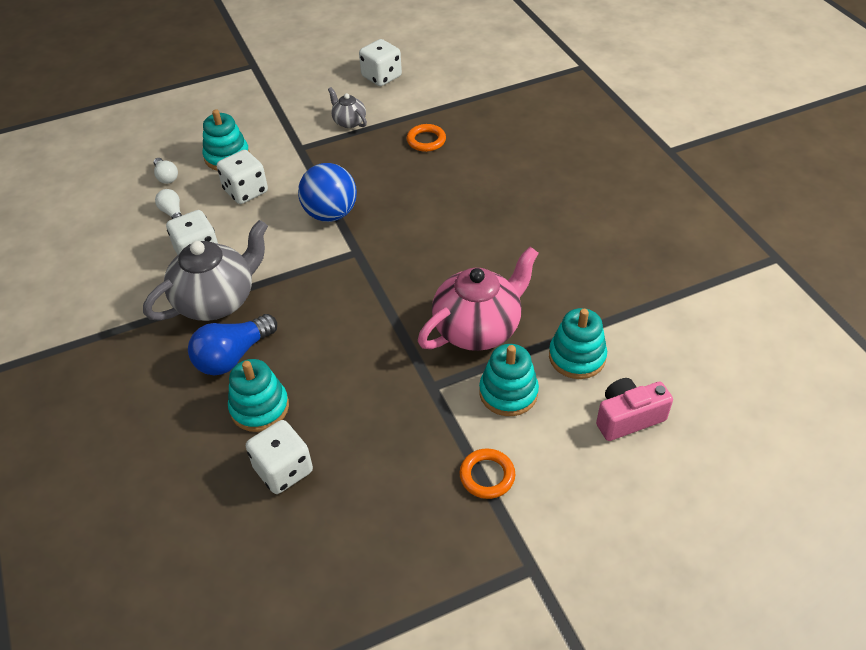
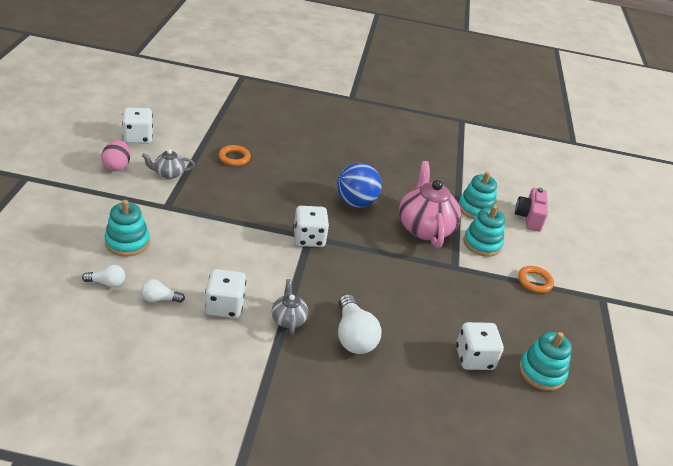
camera: 65 degrees left, 10 degrees down
grey teapot [143,220,268,321] -> grey teapot [272,279,308,335], size x0.50
blue light bulb [188,314,277,375] -> white light bulb [338,294,381,354]
white dice [217,150,268,204] -> white dice moved to [293,206,329,247]
turquoise stacking toy [228,359,289,432] -> turquoise stacking toy moved to [519,332,572,391]
blue ball [298,163,357,222] -> blue ball moved to [337,163,382,208]
none -> pink egg [101,140,130,171]

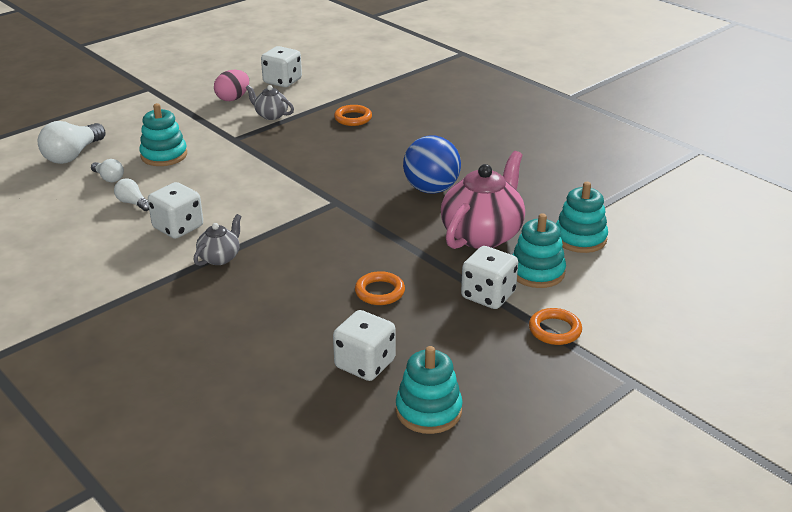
camera: 45 degrees right, 5 degrees down
white dice [293,206,329,247] -> white dice moved to [461,246,518,309]
white light bulb [338,294,381,354] -> white light bulb moved to [38,121,105,164]
pink camera [515,188,548,232] -> none
none -> orange ring [355,271,405,305]

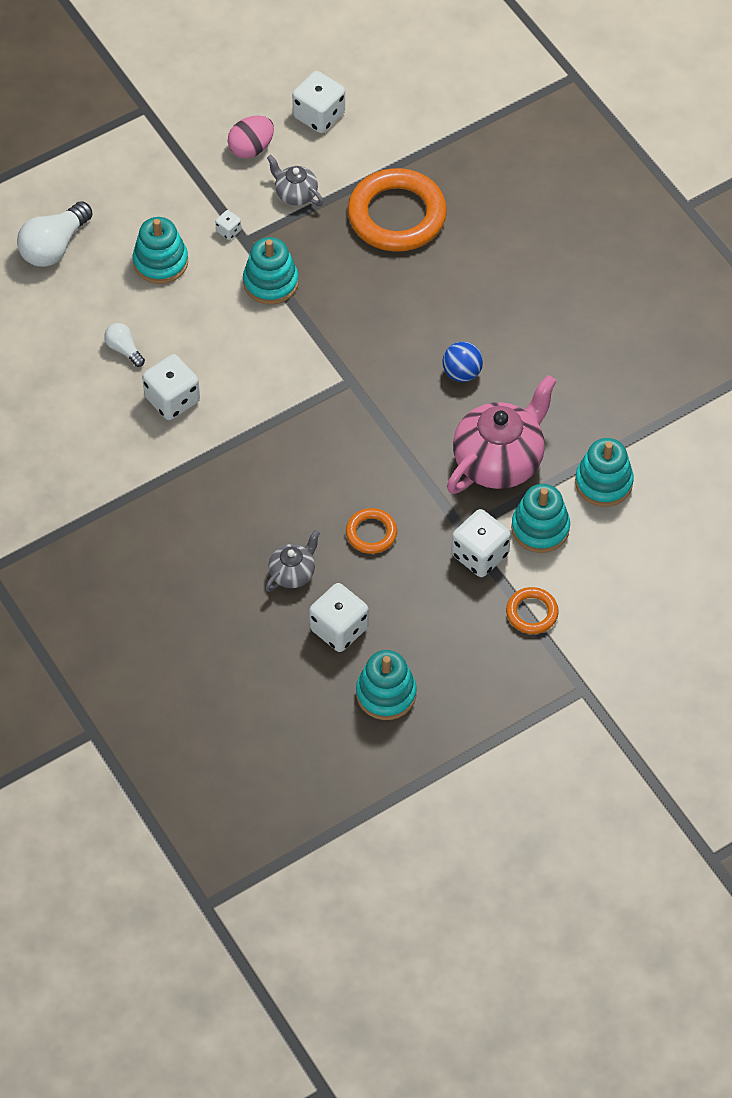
camera: 10 degrees right, 25 degrees up
white light bulb [91,159,124,182] -> none
grey teapot [193,214,242,266] -> grey teapot moved to [265,530,320,592]
orange ring [334,105,372,126] -> orange ring [348,168,447,252], size x2.06
blue ball [403,135,461,193] -> blue ball [443,342,483,382], size x0.61
none -> white dice [215,210,241,240]
none -> turquoise stacking toy [243,237,299,305]

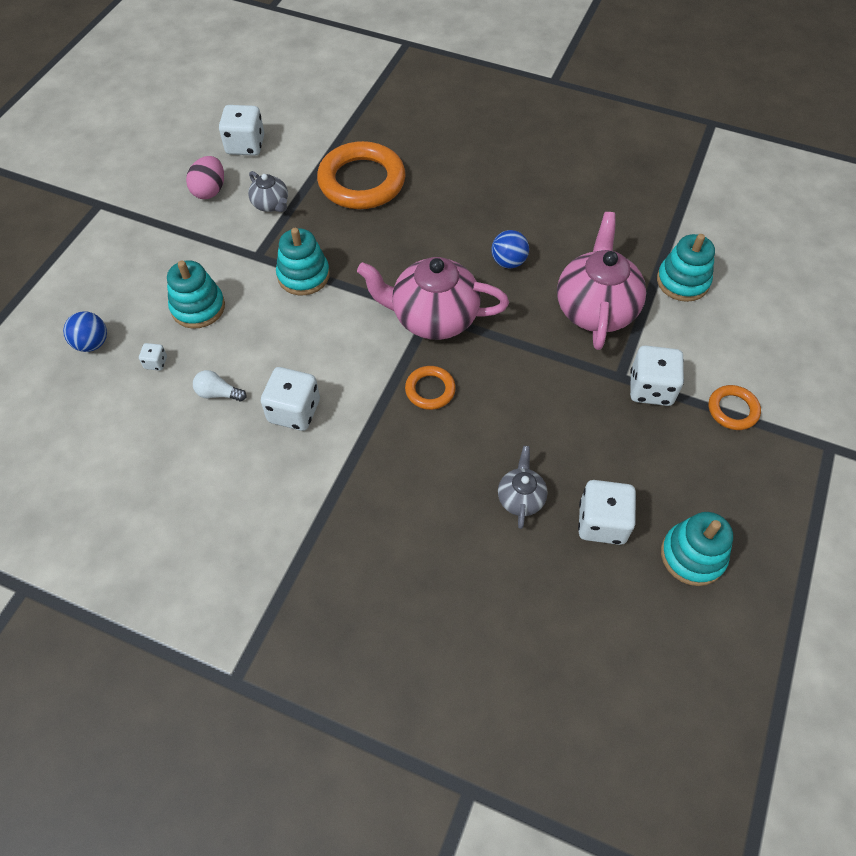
camera: 35 degrees left, 0 degrees up
white light bulb [17,201,93,267] -> blue ball [63,312,107,352]
white dice [215,210,241,240] -> white dice moved to [139,343,167,371]
grey teapot [267,155,323,206] -> grey teapot turned 135 degrees counterclockwise [248,171,288,212]
orange ring [346,508,397,554] -> orange ring moved to [405,366,456,410]
turquoise stacking toy [511,484,570,553] -> none
none -> pink teapot [357,257,509,340]

